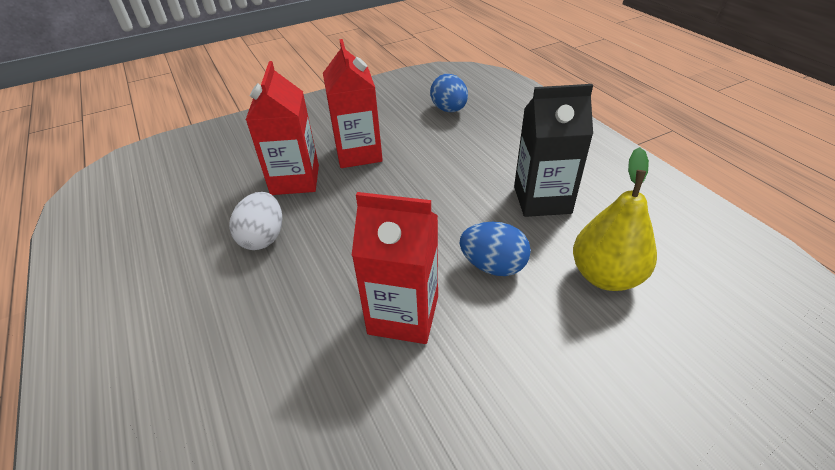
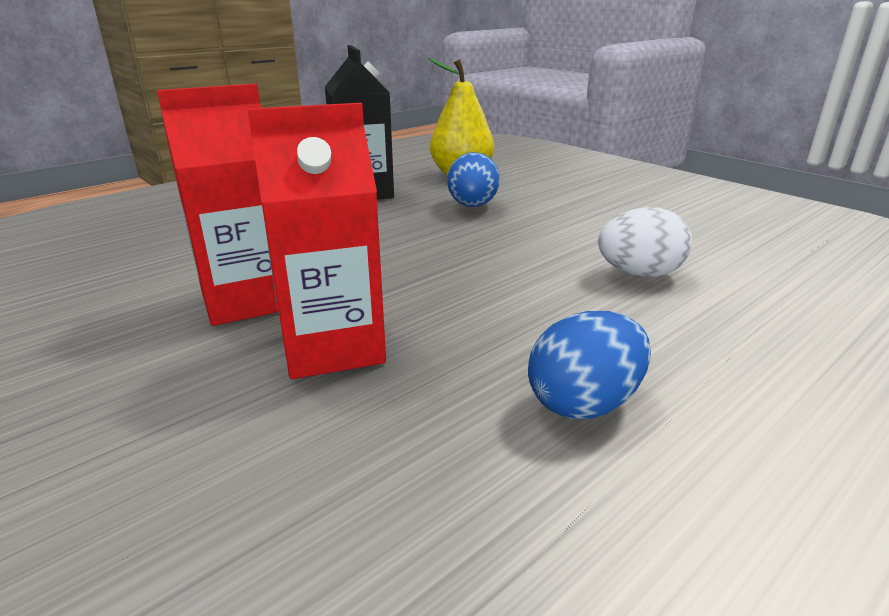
camera: 105 degrees left, 15 degrees down
white egg [229,192,282,250] -> white egg moved to [598,207,692,277]
red carton [351,192,438,344] -> none
blue egg [430,74,468,112] -> blue egg moved to [528,311,651,419]

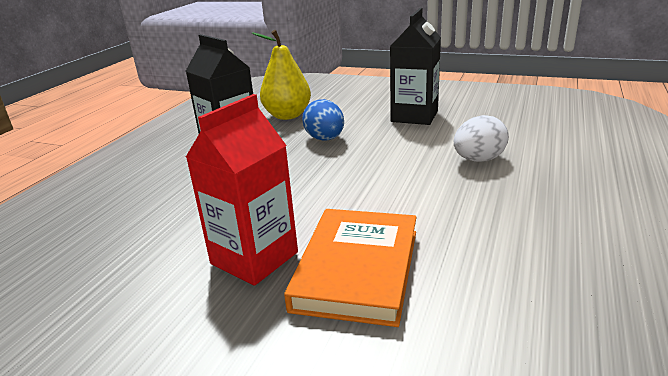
camera: 25 degrees left, 0 degrees up
red carton [247,103,386,379] -> orange book [284,209,416,327]
blue egg [528,311,651,419] -> none
none -> black carton [390,8,441,125]

